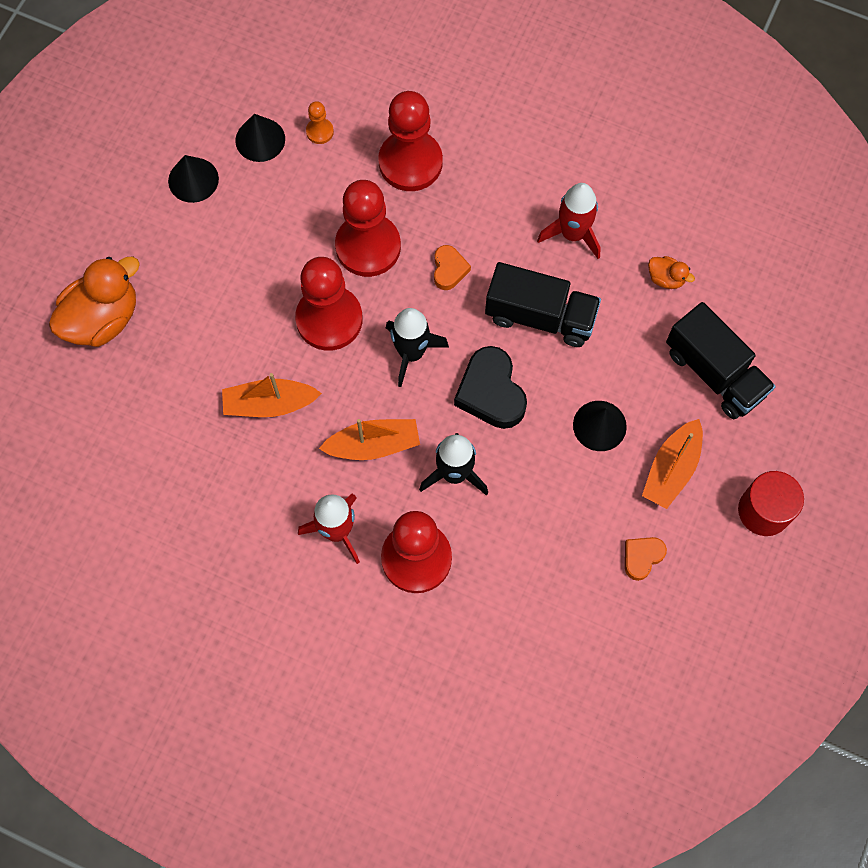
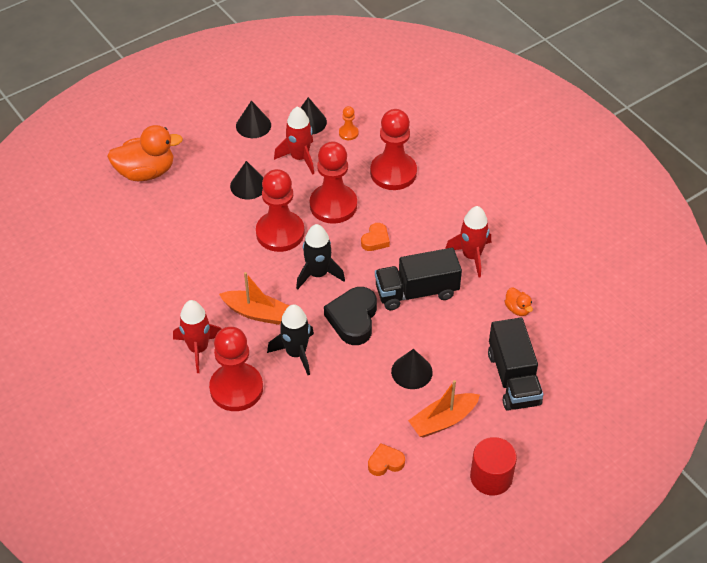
camera: 30 degrees right, 20 degrees down
orange boat [222,373,322,417] -> none
black truck [485,262,601,347] -> black truck turned 120 degrees clockwise [375,248,462,310]
none -> black cone [230,161,264,199]
none -> red rocket [274,106,314,175]

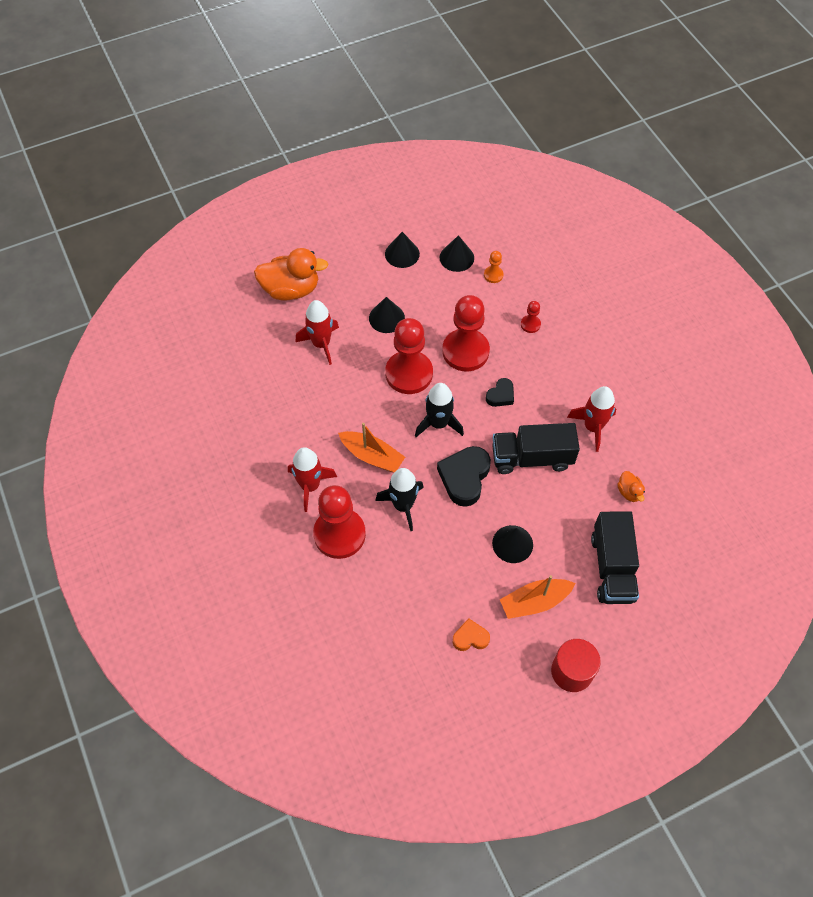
camera: 10 degrees right, 10 degrees up
red rocket [274,106,314,175] -> red rocket moved to [295,300,339,365]
orange heart [361,223,390,251] -> black heart [486,378,514,407]
red pawn [370,109,417,190] -> red pawn [521,301,541,333], size x0.43

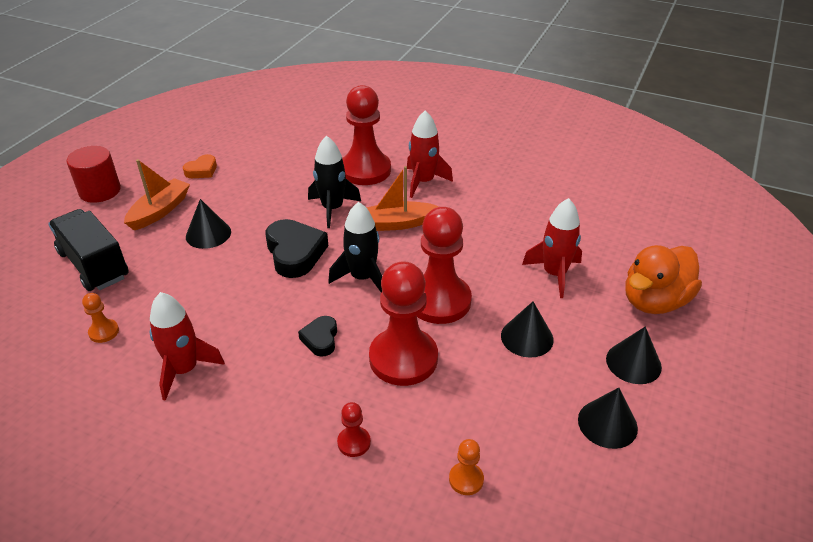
camera: 140 degrees right, 20 degrees down
black cone [440,235,474,272] -> black cone moved to [606,326,662,384]
black truck [492,423,580,474] -> none
orange duck [617,471,645,502] -> orange pawn [82,293,119,343]

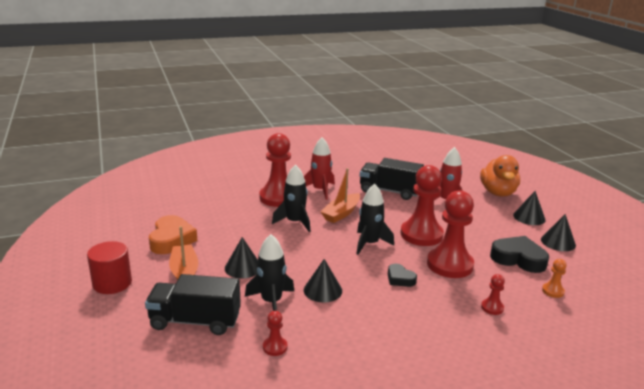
camera: 45 degrees left, 15 degrees down
orange pawn [82,293,119,343] -> red pawn [263,311,287,356]
red rocket [150,292,225,401] -> none
orange heart [183,154,217,178] -> orange heart [149,215,197,254], size x1.80
black heart [265,219,328,278] -> black heart moved to [490,236,549,273]
black cone [501,302,553,358] -> black cone moved to [304,259,342,303]
none -> black rocket [245,234,294,311]
none -> black truck [360,158,424,200]

